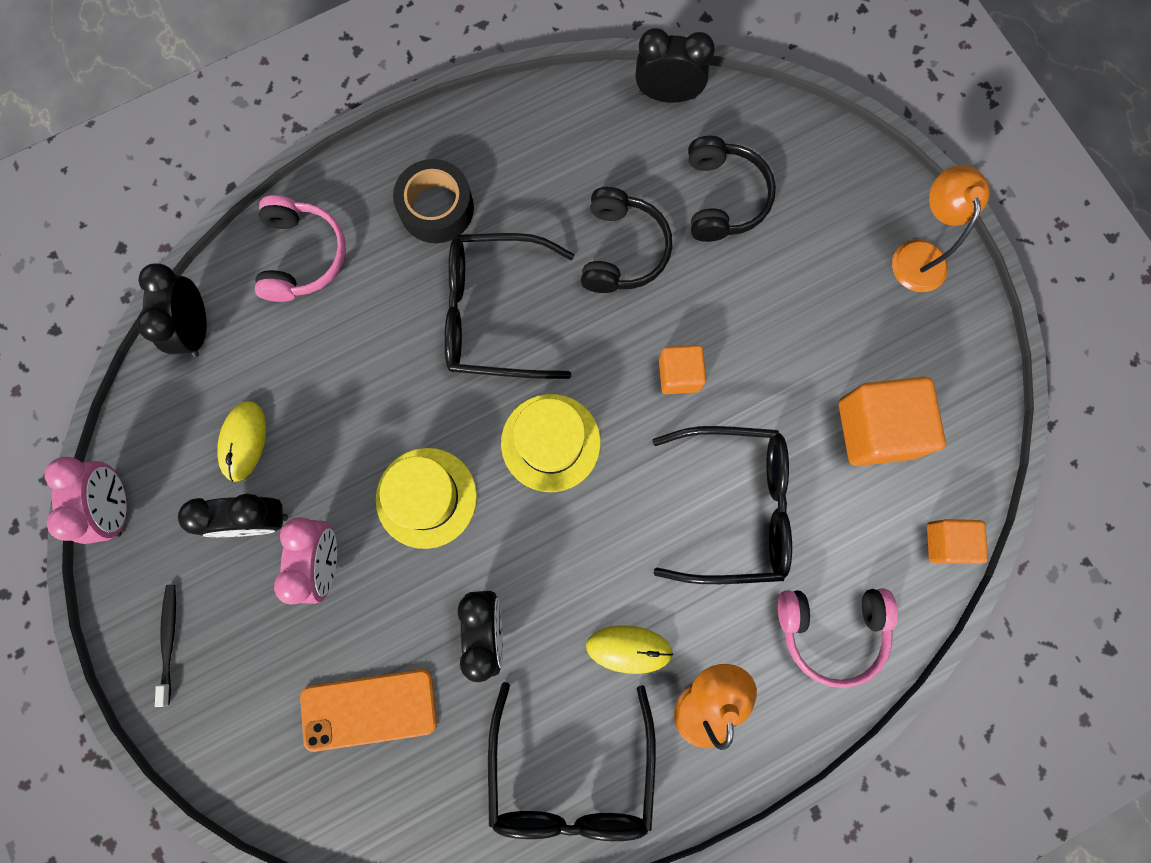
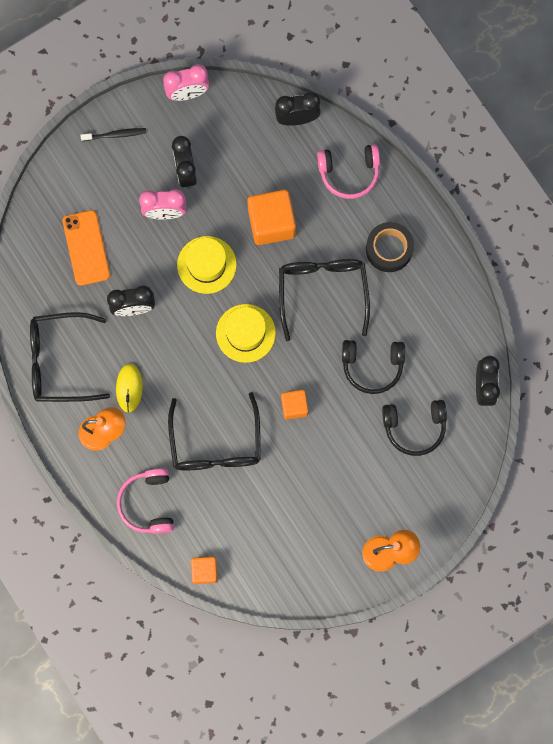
camera: 85 degrees right, 0 degrees up
yellow mouse [217,401,266,482] -> none
orange cube [839,377,946,466] -> orange cube moved to [247,190,296,245]

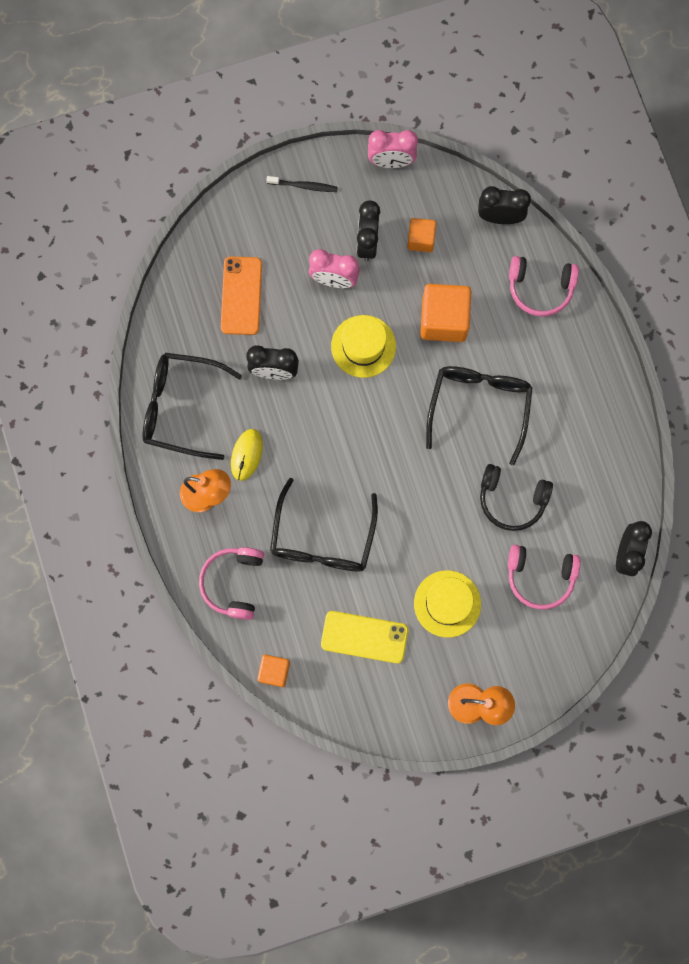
camera: 15 degrees right, 0 degrees up
yellow hat [216,304,276,363] -> yellow hat moved to [414,570,481,638]
orange cube [281,390,308,420] -> orange cube moved to [407,218,436,252]
black tape [366,222,414,272] -> none
black headphones [382,400,447,456] -> pink headphones [508,545,581,610]
none -> yellow phone [321,611,408,663]

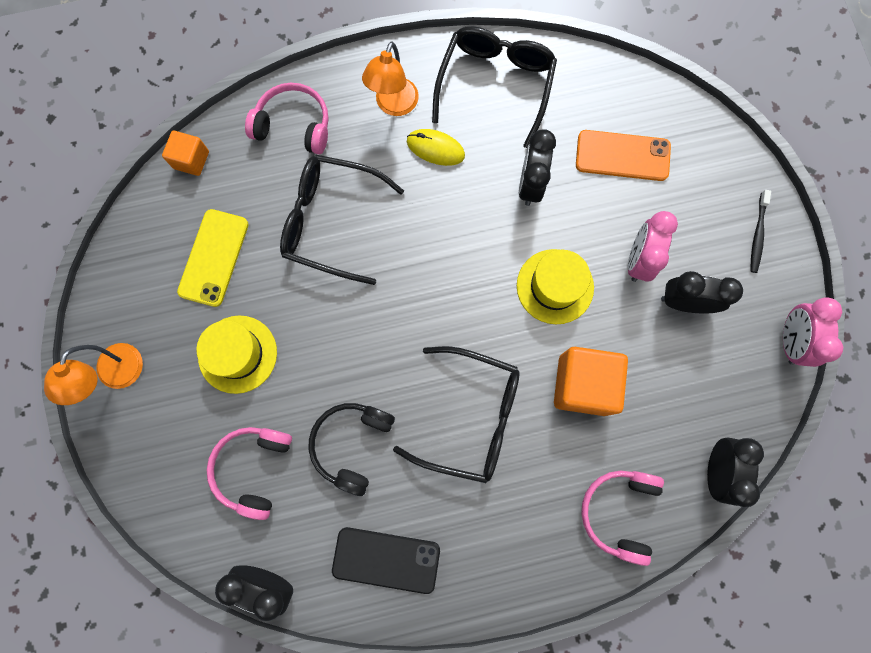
camera: 95 degrees right, 0 degrees up
orange cube [407,218,436,252] -> none
none -> black phone [332,527,440,594]

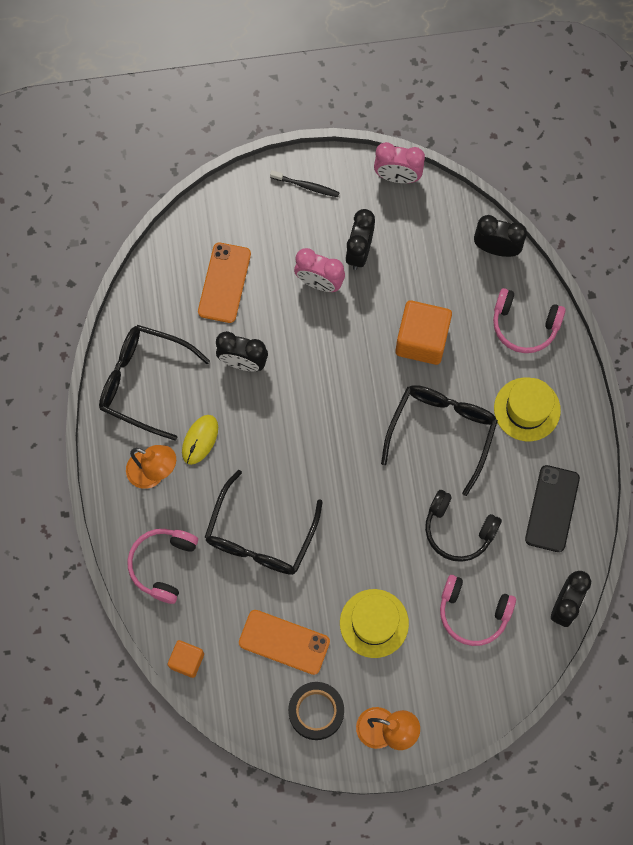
camera: 85 degrees left, 5 degrees down
yellow phone [177,209,249,307] -> orange phone [239,610,330,675]
yellow hat [517,249,594,324] -> yellow hat moved to [494,377,561,441]
none -> black tape [288,682,344,740]

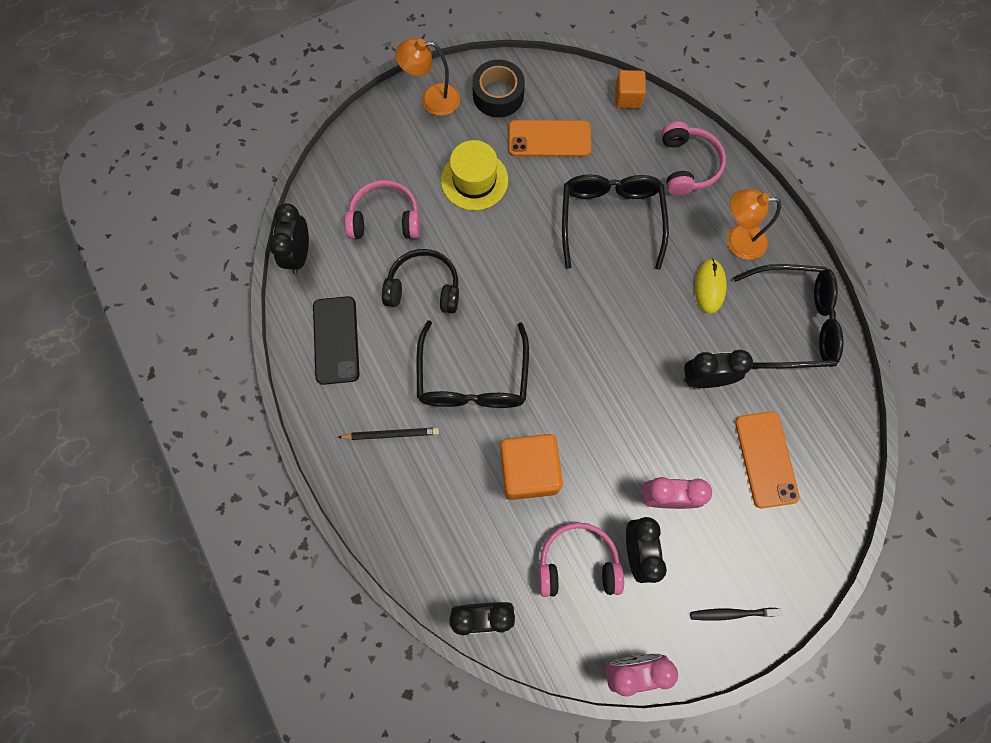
camera: 160 degrees right, 0 degrees up
pink headphones [493,288,566,353] -> pink headphones moved to [539,522,624,597]
yellow hat [494,377,561,441] -> black pencil [338,427,439,440]

